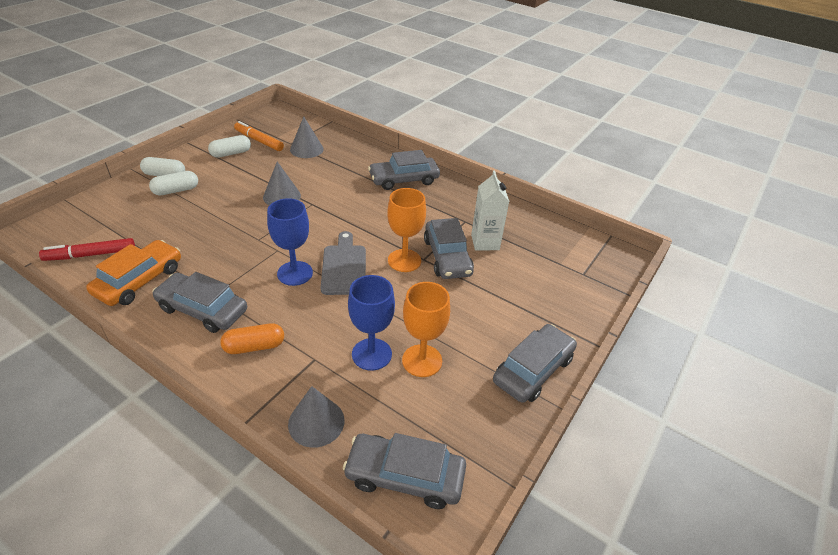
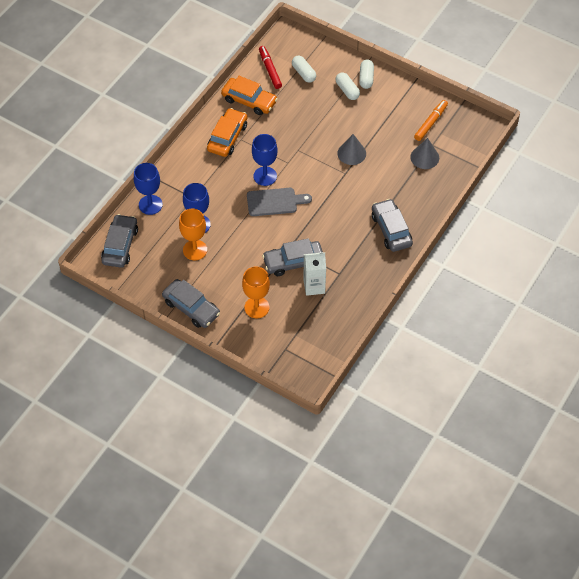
camera: 90 degrees right, 15 degrees up
grey car [152,272,247,333] -> orange car [207,108,247,157]
white capsule [208,135,251,158] -> white capsule moved to [292,56,316,83]
orange capsule [220,323,284,354] -> none
grey cone [288,386,345,448] -> blue goblet [134,163,163,215]
orange goblet [387,188,426,272] -> orange goblet moved to [242,267,270,318]

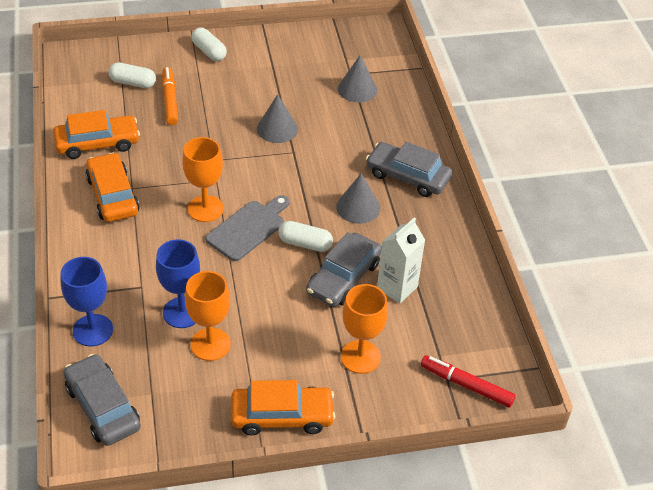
camera: 45 degrees left, 10 degrees down
grey car [162,279,220,328] -> orange car [231,380,335,435]
blue goblet [252,134,278,186] -> orange goblet [182,137,224,222]
red marker [259,46,282,89] -> red marker moved to [421,355,516,407]
white capsule [336,72,360,100] -> white capsule moved to [278,221,333,252]
orange marker [414,100,448,141] -> orange marker moved to [162,67,178,125]
none -> grey cone [336,173,380,224]

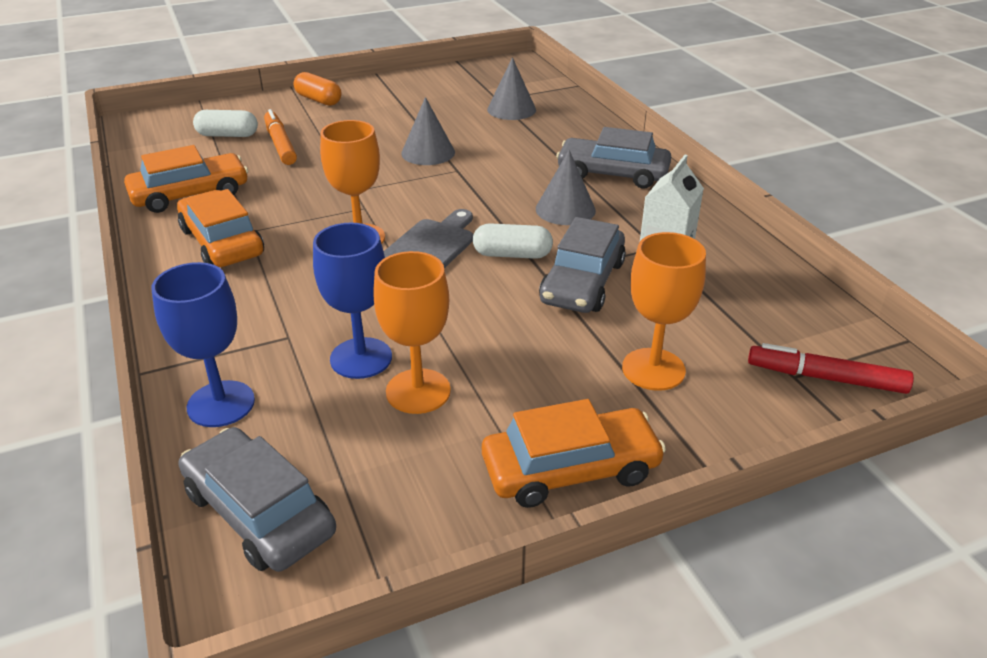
camera: 10 degrees left, 10 degrees down
white capsule [191,28,227,61] -> orange capsule [294,72,341,106]

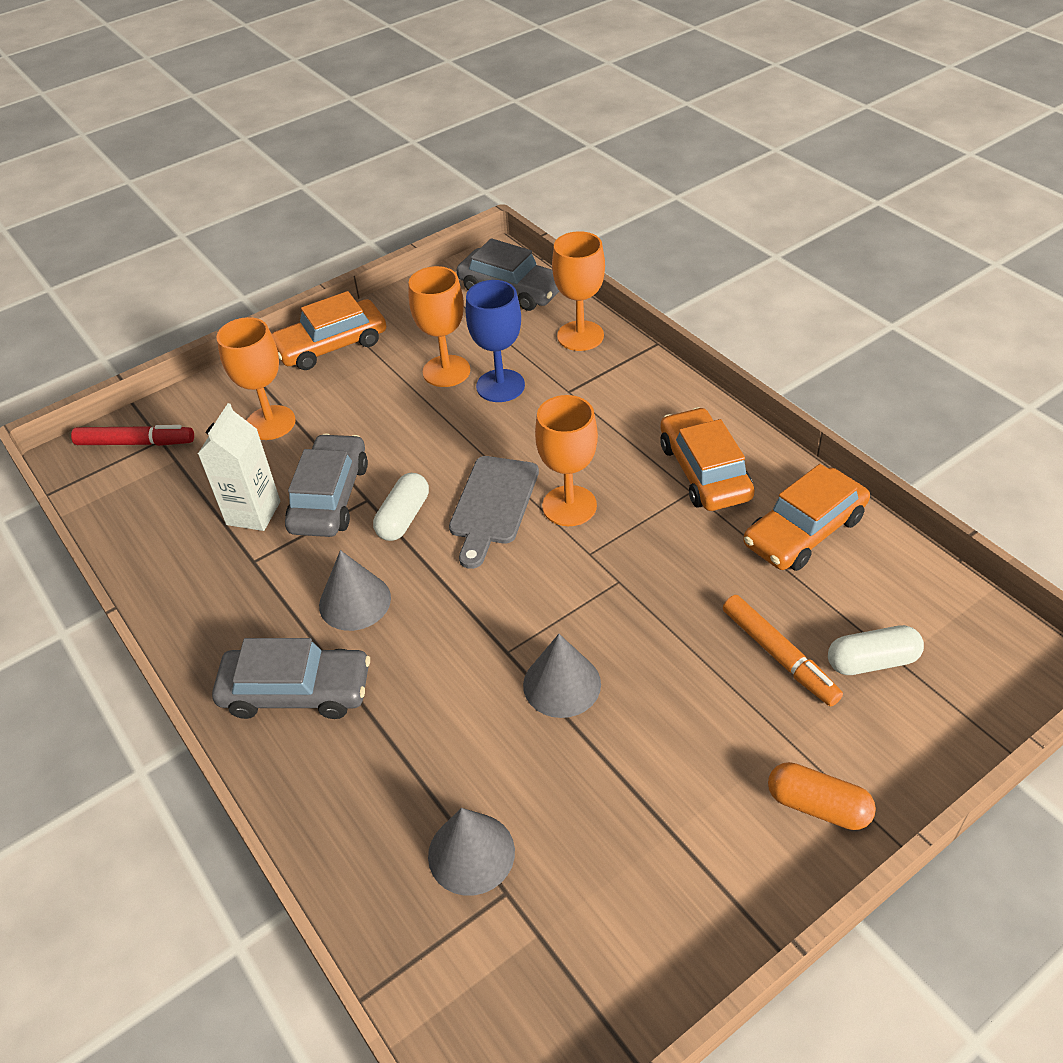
camera: 170 degrees right, 10 degrees up
blue goblet [152,262,255,427] -> orange goblet [552,231,605,351]
orange car [177,189,264,267] -> orange car turned 150 degrees counterclockwise [660,407,755,511]
white capsule [473,223,553,259] -> white capsule turned 60 degrees counterclockwise [373,473,429,541]

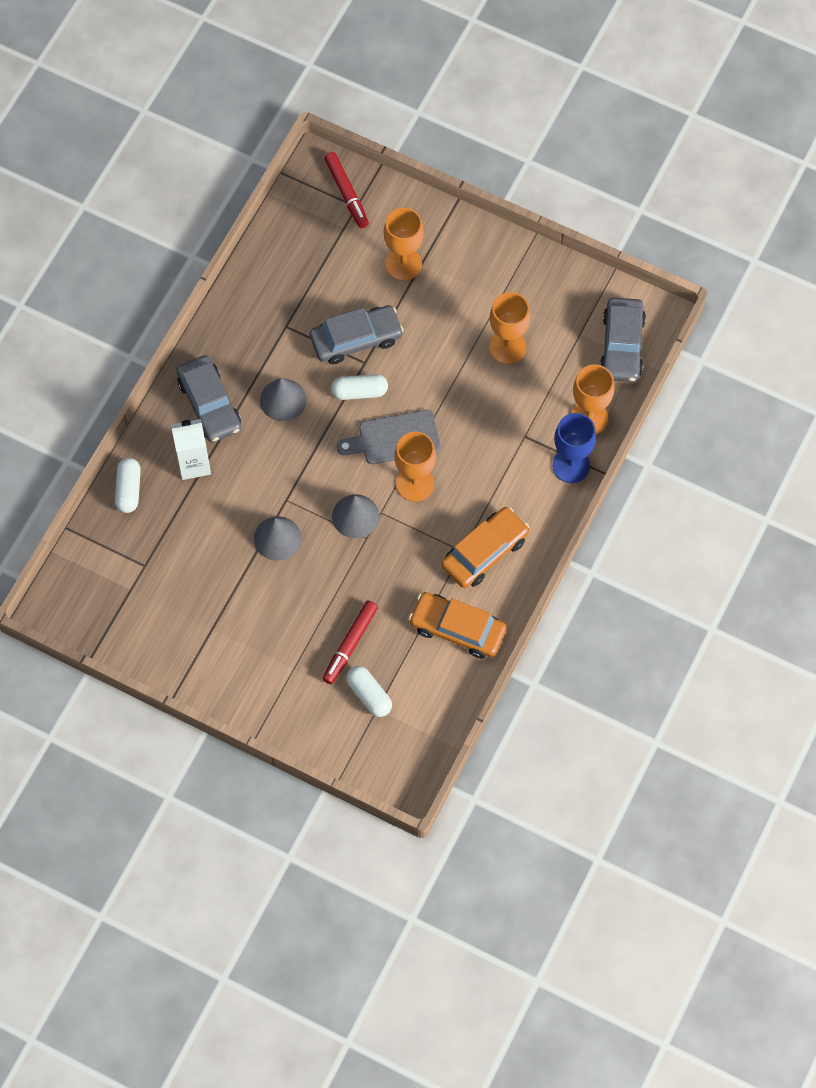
camera: 60 degrees right, 20 degrees up
white carton [198,403,280,531] -> white carton moved to [171,419,211,480]
orange car [271,291,386,370] -> none
grey cone [428,808,515,896] -> grey cone moved to [332,495,379,538]
blue goblet [466,280,525,402] -> blue goblet moved to [552,413,596,483]
orange marker [723,595,843,707] -> red marker [323,601,378,684]
orange capsule [768,762,876,830] -> none
none -> white capsule [115,458,141,513]

